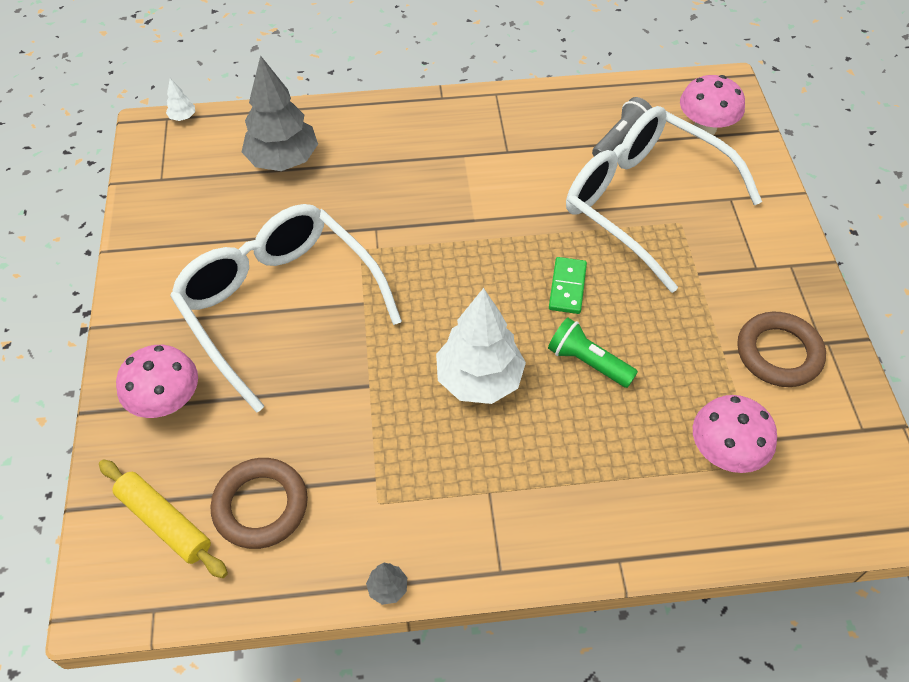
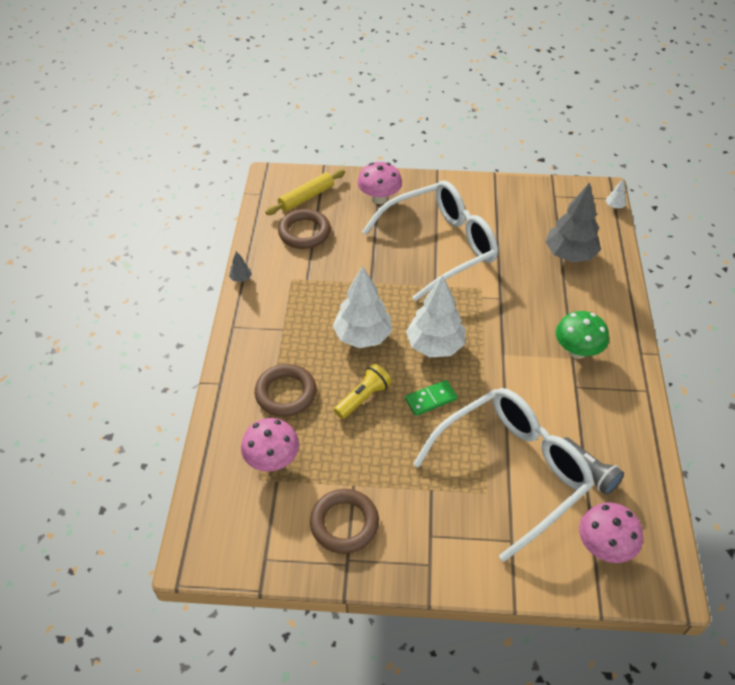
camera: 100 degrees right, 5 degrees down
green flashlight [548,317,638,388] -> yellow flashlight [334,364,392,419]
green domino [549,257,587,314] -> green domino turned 45 degrees counterclockwise [405,380,458,416]
none -> brown ring [255,364,316,417]
none -> white tree [406,275,466,357]
none -> green mushroom [556,311,609,359]

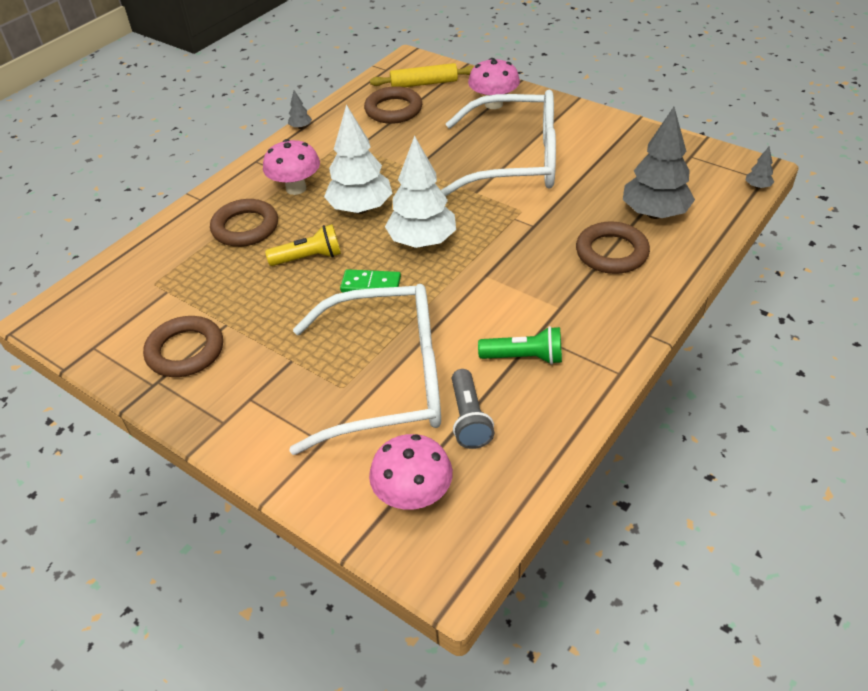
camera: 35 degrees right, 5 degrees down
pink mushroom [241,418,299,471] -> pink mushroom moved to [263,139,320,195]
green mushroom [556,311,609,359] -> none
white tree [605,179,627,208] -> grey tree [746,147,774,189]
none -> green flashlight [478,326,562,365]
none -> brown ring [576,221,650,274]

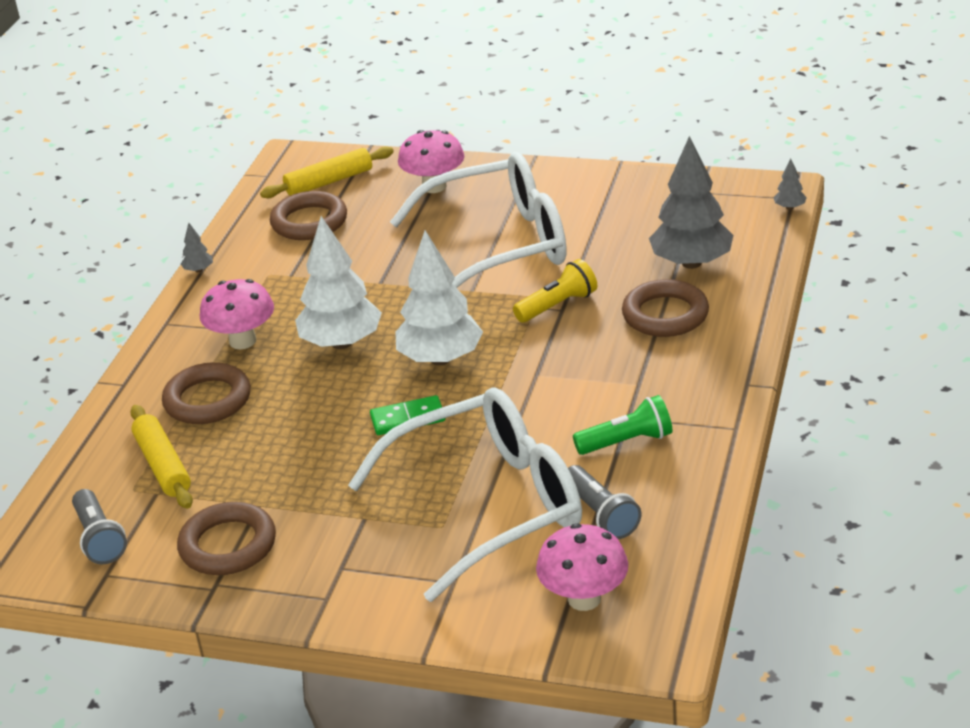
camera: 20 degrees left, 10 degrees down
yellow flashlight [265,224,341,266] -> yellow flashlight moved to [513,259,597,322]
none -> grey flashlight [72,489,127,564]
none -> yellow rolling pin [130,405,193,509]

